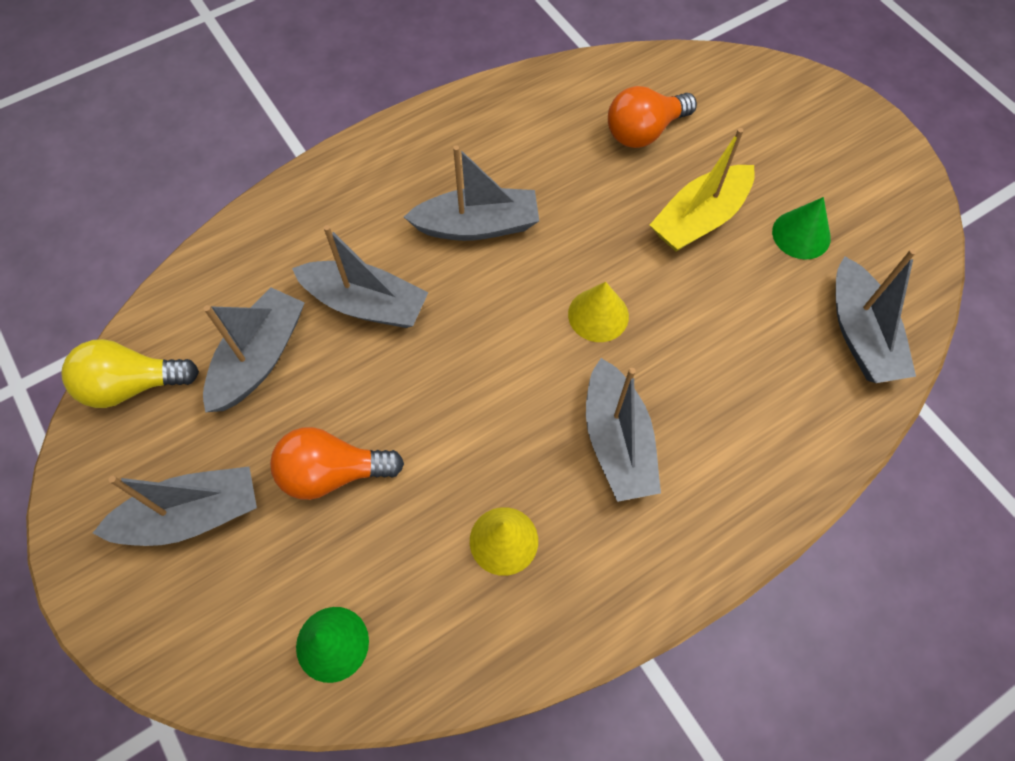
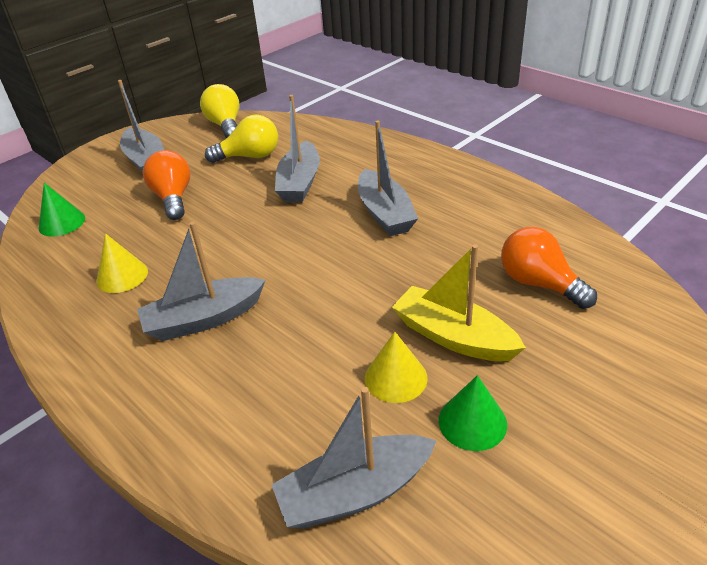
camera: 80 degrees right, 25 degrees down
grey boat [203,287,305,413] -> yellow light bulb [205,115,278,163]
yellow cone [568,282,629,342] -> yellow cone moved to [365,332,428,403]

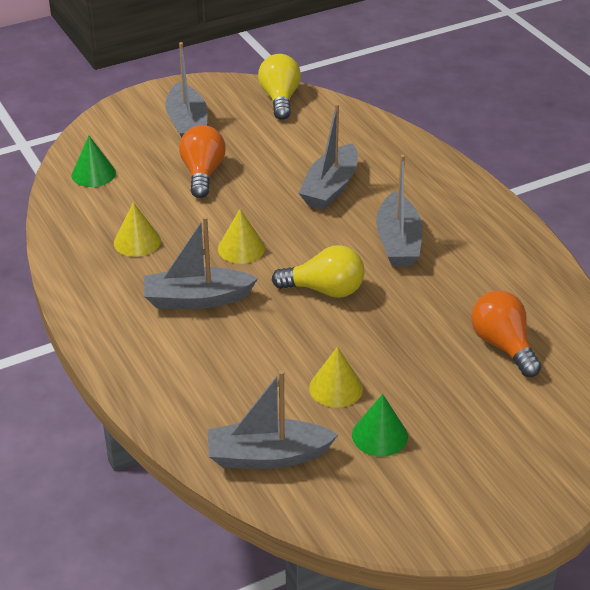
camera: 15 degrees right, 0 degrees up
yellow light bulb [205,115,278,163] -> yellow light bulb moved to [272,245,365,298]
yellow boat [392,244,526,361] -> none
none -> yellow cone [218,209,265,264]

